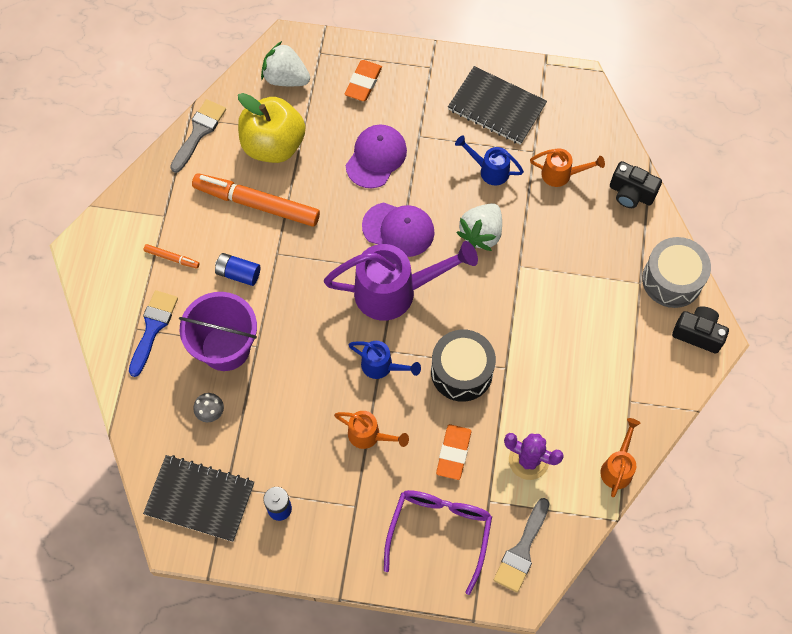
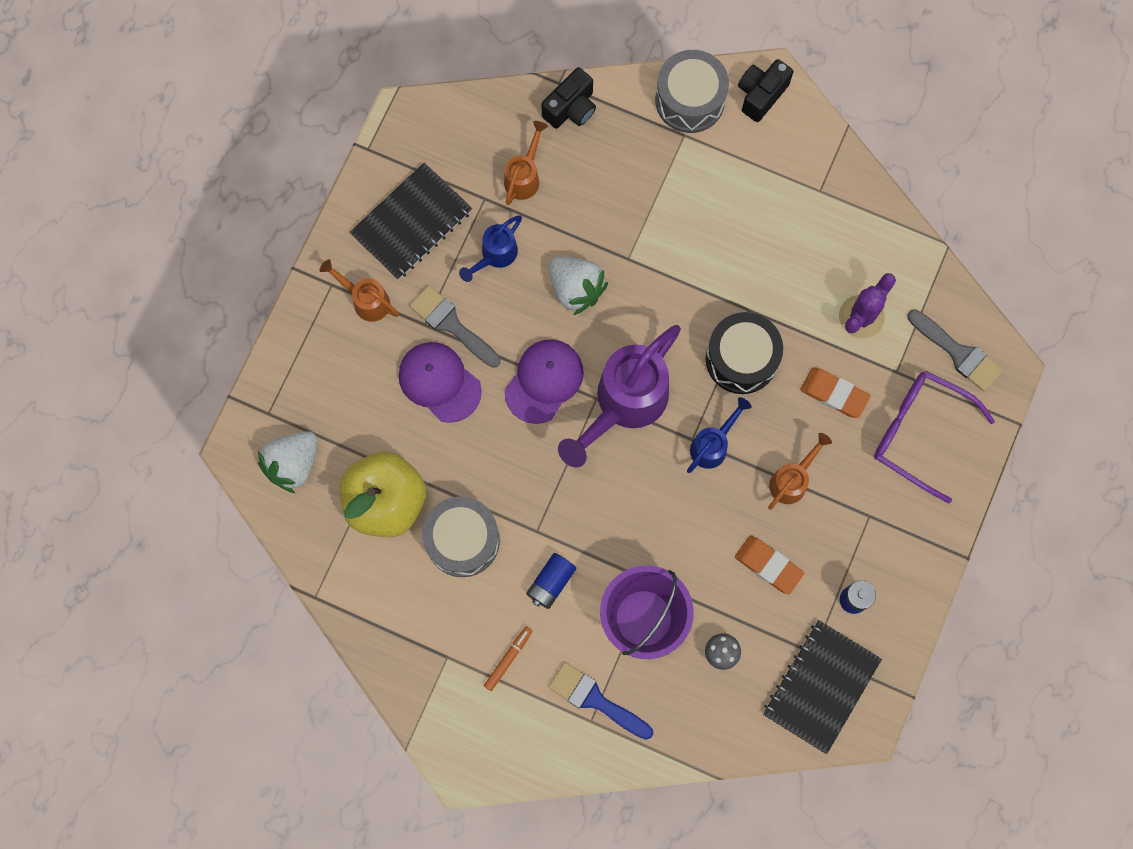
camera: 75 degrees left, 10 degrees up
grey brush [170,99,226,173] -> grey brush moved to [409,285,501,368]
orange marker [192,173,320,227] -> grey drum [422,496,500,577]
purple watering can [324,241,478,321] -> purple watering can turned 150 degrees counterclockwise [558,325,681,467]
orange eraser [344,60,382,101] -> orange eraser moved to [735,536,804,595]
orange watering can [600,418,640,497] -> orange watering can moved to [320,259,399,322]

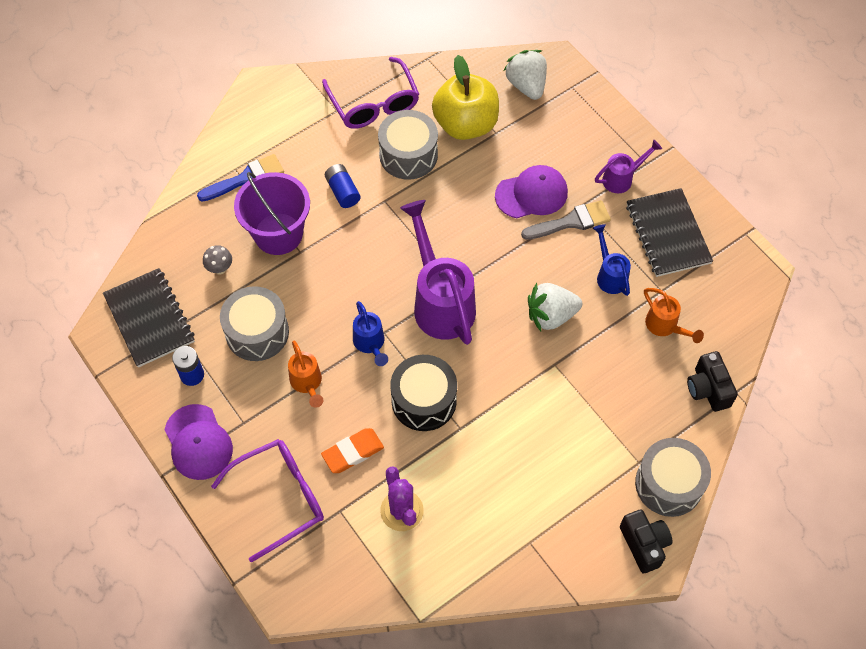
camera: 120 degrees right, 15 degrees down
orange watering can [320,259,399,322] -> purple watering can [595,140,662,193]
orange marker [484,626,532,691] -> none
purple cap [505,339,584,424] -> purple cap moved to [164,404,233,480]
orange eraser [735,536,804,595] -> grey drum [220,286,289,361]
grey brush [907,309,1003,392] -> none
none -> purple glasses [322,57,419,129]

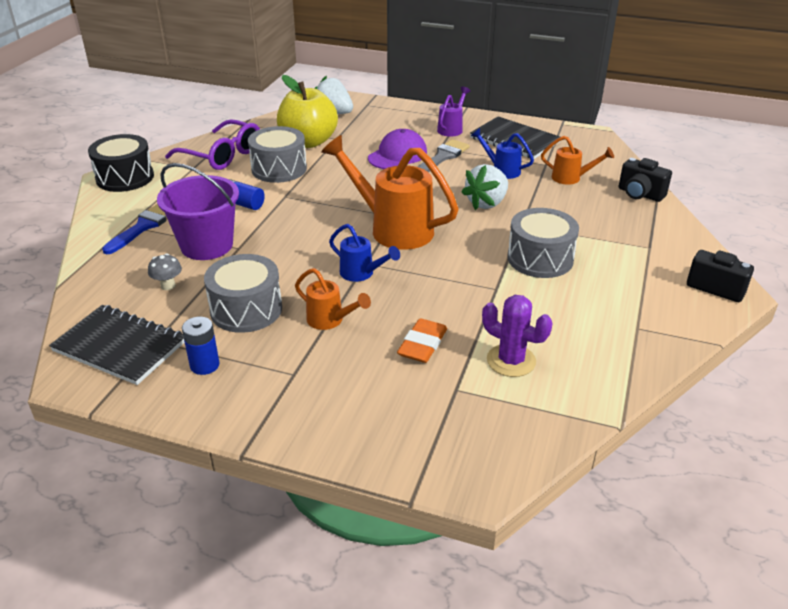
camera: 35 degrees left, 25 degrees down
purple cap [164,404,233,480] -> none
purple glasses [211,439,324,562] -> none
black drum [390,355,457,431] -> black drum moved to [88,134,154,192]
purple watering can [400,200,476,345] -> orange watering can [321,135,459,250]
grey drum [635,438,711,517] -> grey drum moved to [507,208,579,278]

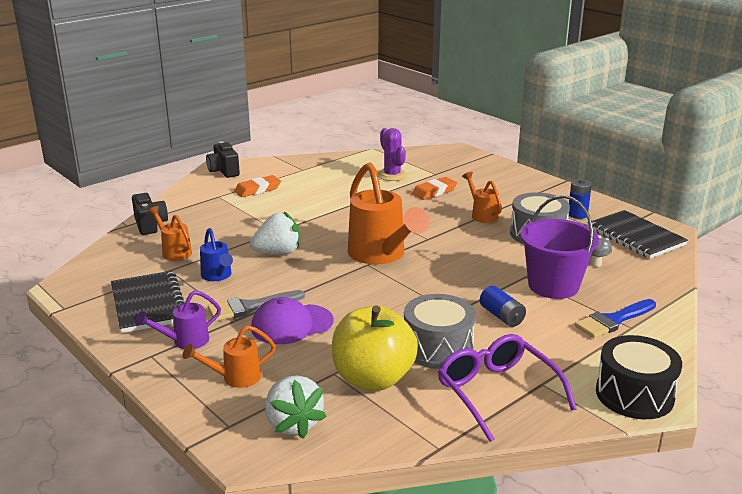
camera: 150 degrees left, 10 degrees down
blue watering can [329,224,400,282] -> none
grey drum [507,208,579,278] -> none
none -> orange watering can [183,325,276,388]
none -> orange eraser [234,175,281,197]

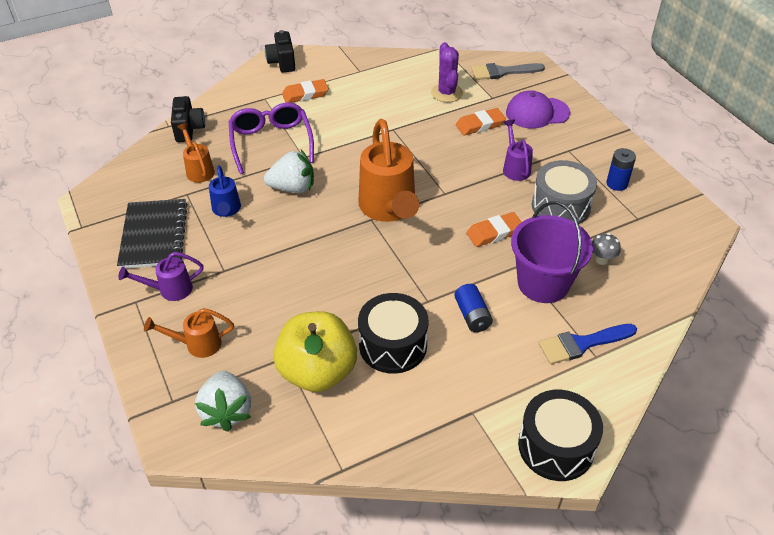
camera: 15 degrees right, 20 degrees up
grey brush [208,290,305,321] -> grey brush moved to [471,63,545,80]
purple cap [251,297,334,344] -> purple cap moved to [506,90,570,128]
grey drum [404,294,476,369] -> black drum [358,293,428,374]
purple glasses [438,334,577,442] -> purple glasses moved to [228,103,314,174]
orange watering can [462,172,502,223] -> purple watering can [503,119,533,181]
black notebook [588,210,688,259] -> none
none -> orange eraser [466,212,521,247]

